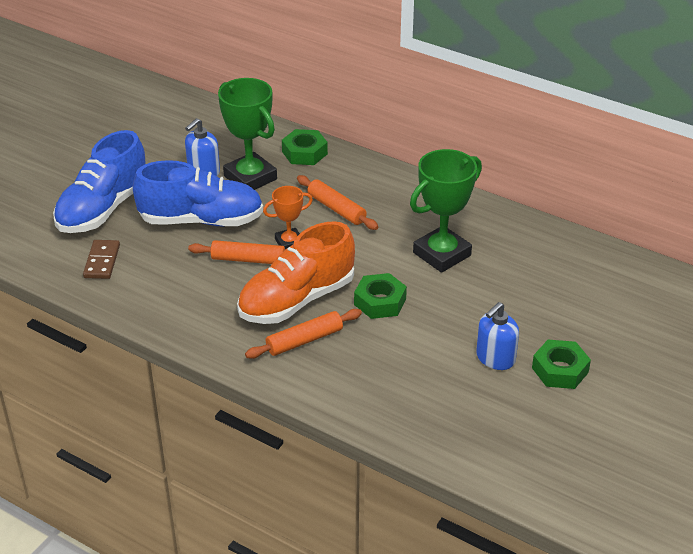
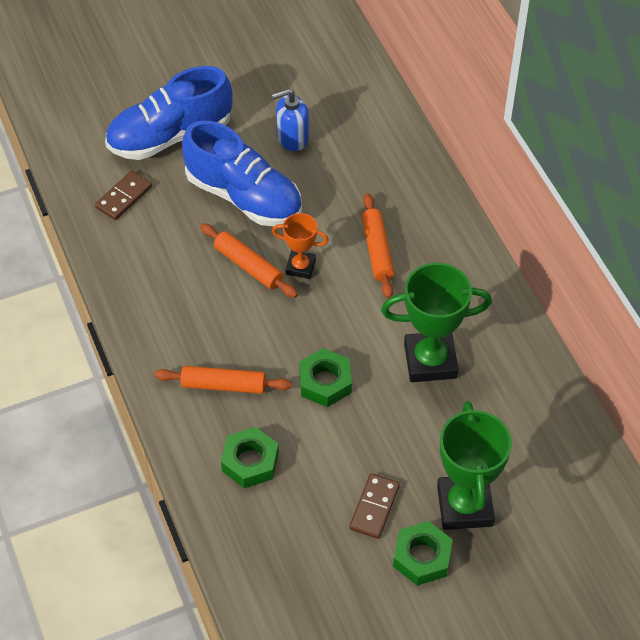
camera: 35 degrees right, 15 degrees up
green trophy [218,78,277,190] -> green trophy moved to [437,401,512,530]
orange shoe [237,221,355,324] -> none
green nut [282,129,328,165] -> green nut moved to [221,427,279,488]
blue soap dispenser [476,302,519,370] -> brown domino [349,473,400,539]

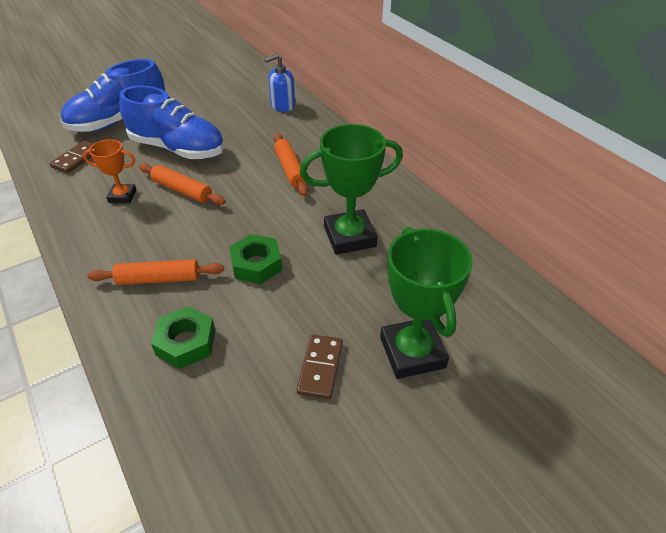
camera: 10 degrees left, 10 degrees down
blue soap dispenser [272,89,309,151] -> blue soap dispenser moved to [264,54,295,112]
orange trophy [272,213,329,279] -> orange trophy moved to [83,139,136,204]
green nut [393,521,453,586] -> none

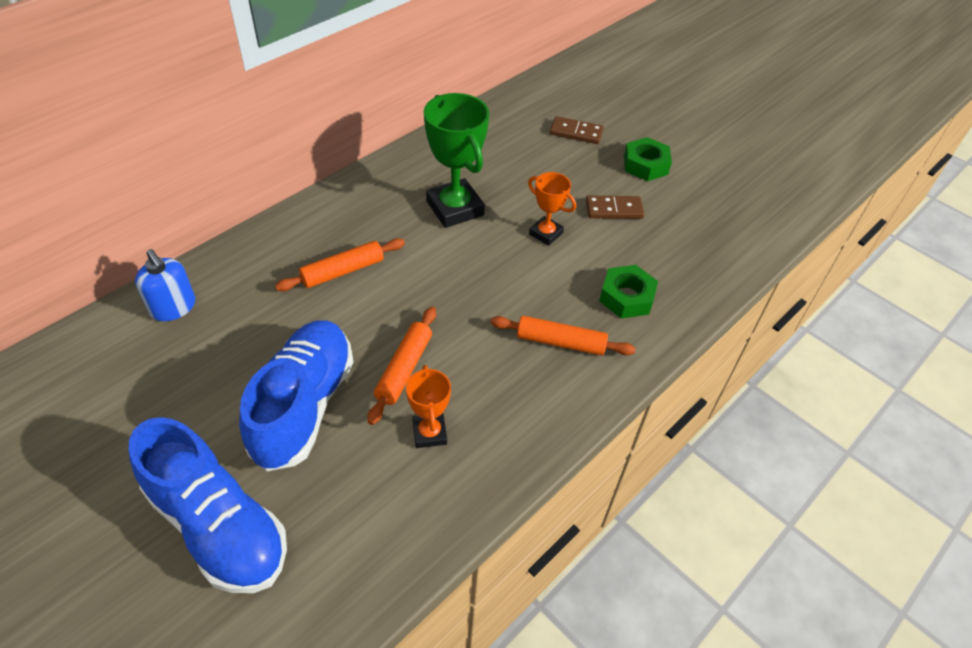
camera: 105 degrees left, 5 degrees up
brown domino [50,140,94,173] -> brown domino moved to [550,116,604,144]
orange rolling pin [87,259,224,285] -> orange rolling pin turned 60 degrees counterclockwise [490,316,636,356]
green nut [229,234,282,284] -> green nut moved to [624,137,672,181]
green trophy [380,227,473,379] -> none
none -> orange trophy [528,172,576,246]

